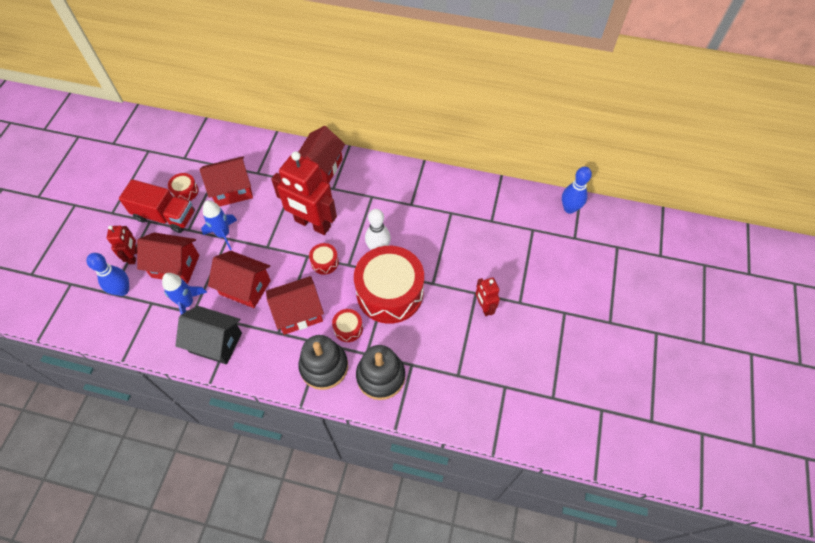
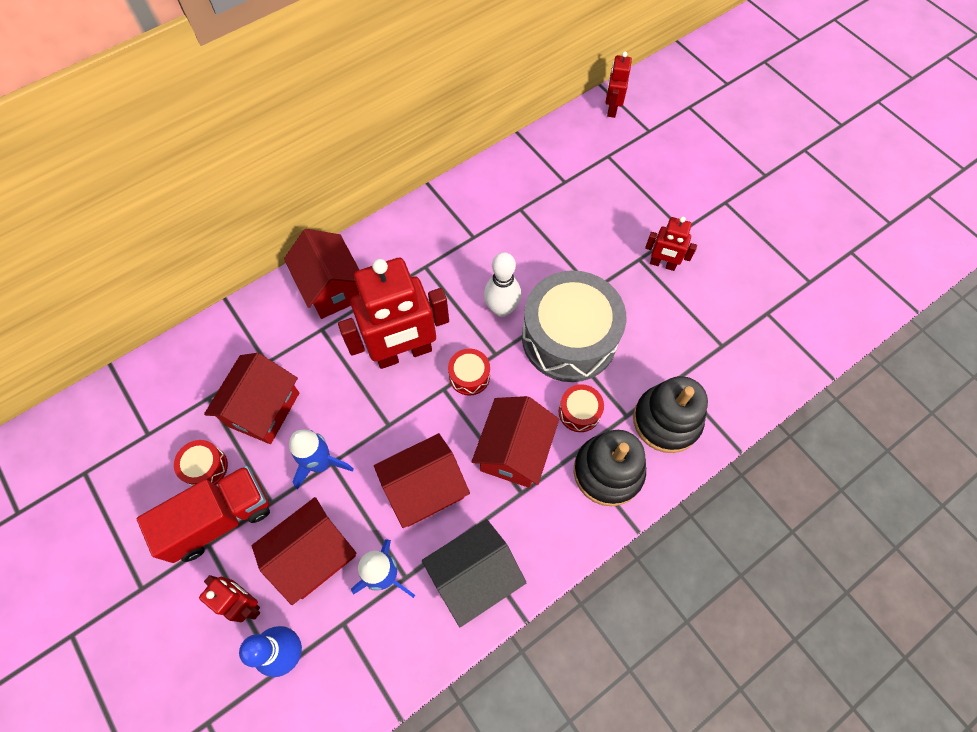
camera: 50 degrees left, 5 degrees up
red drum [354,246,424,324] -> grey drum [522,270,626,382]
blue bowling pin [562,167,592,214] -> red robot [606,51,632,118]

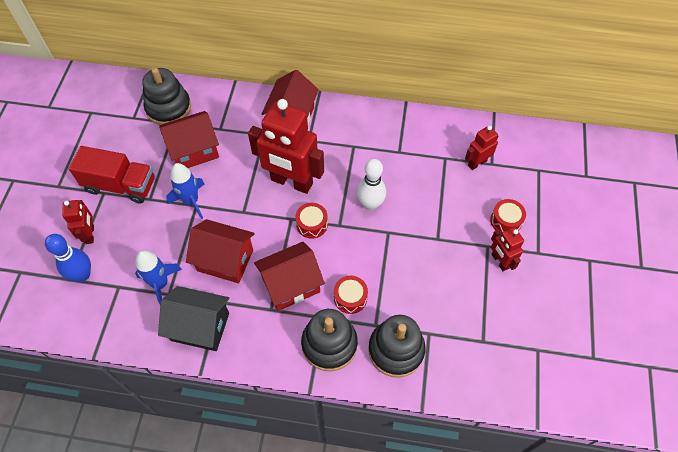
camera: 45 degrees right, 5 degrees down
red drum [174,440,228,486] -> red drum moved to [490,199,526,232]
red house [252,497,356,605] -> none
grey drum [522,270,626,382] -> none
red robot [606,51,632,118] -> red robot moved to [465,126,498,170]
none -> black stacking toy [142,68,191,125]

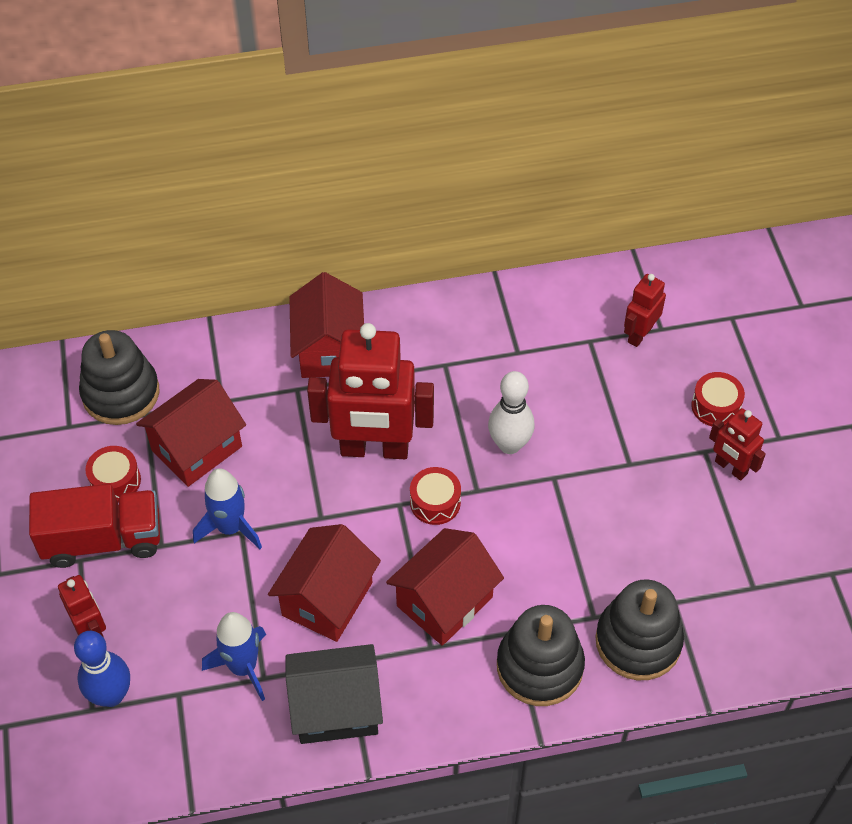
camera: 20 degrees left, 5 degrees down
red house [186,219,255,283] -> red house turned 60 degrees counterclockwise [268,524,381,642]
red drum [334,276,368,314] -> red drum moved to [85,446,141,502]

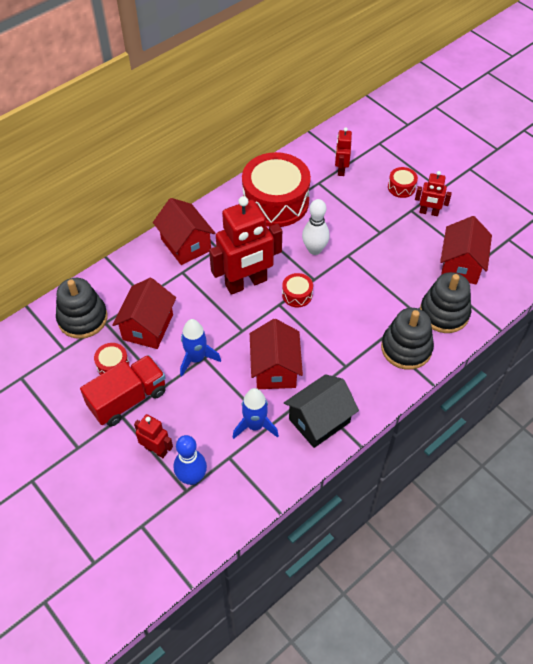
camera: 30 degrees left, 0 degrees up
red house [386,528,504,646] -> red house moved to [440,216,492,284]
none -> red drum [242,152,311,227]

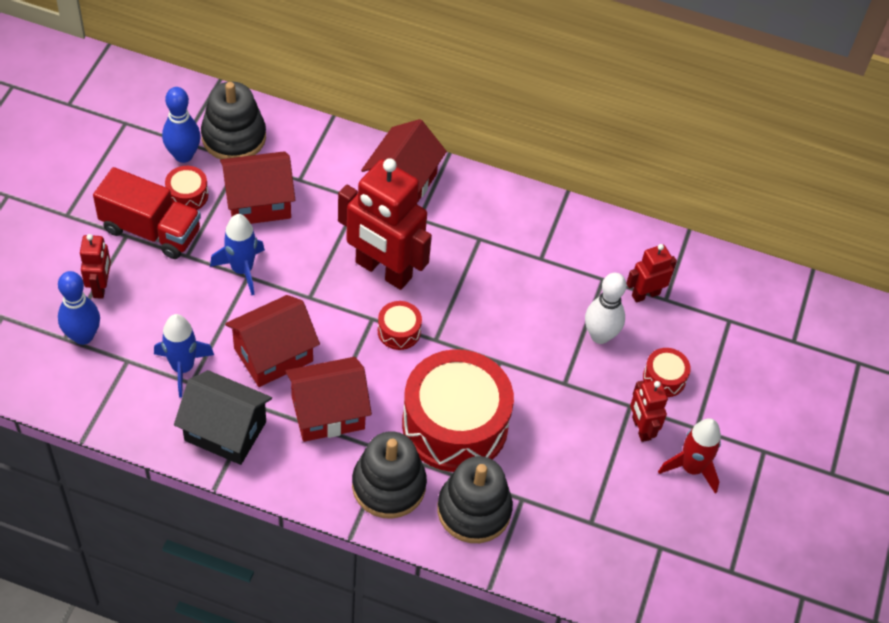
camera: 55 degrees right, 0 degrees up
red drum [242,152,311,227] -> red drum moved to [402,349,514,472]
white bowling pin [302,199,330,255] -> white bowling pin moved to [585,273,627,344]
red house [440,216,492,284] -> red house moved to [285,357,372,442]
none -> blue bowling pin [162,87,201,163]
none -> red rocket [658,418,721,493]

